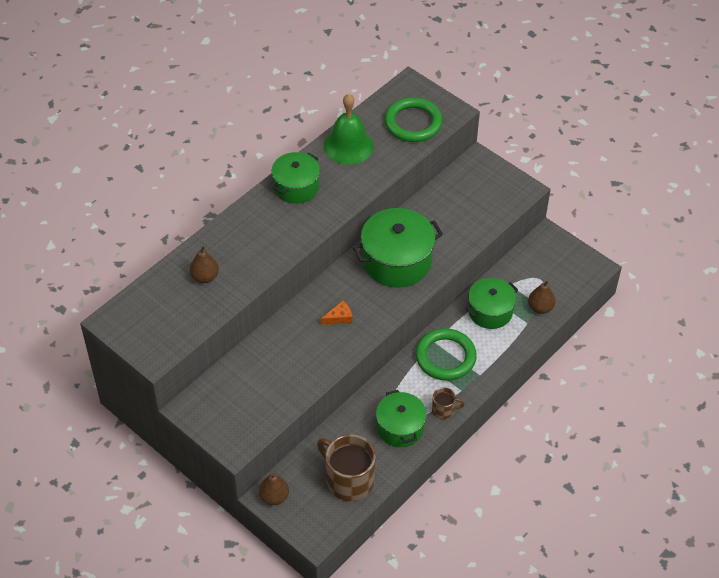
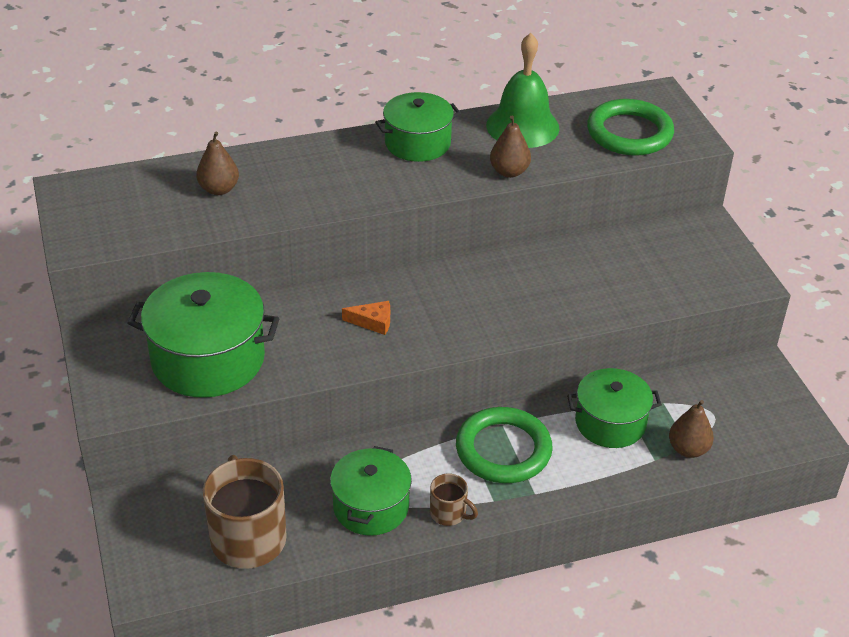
camera: 30 degrees right, 10 degrees down
brown pear [259,473,289,505] -> brown pear moved to [490,115,531,178]
green pot [353,208,443,288] -> green pot moved to [127,272,280,398]

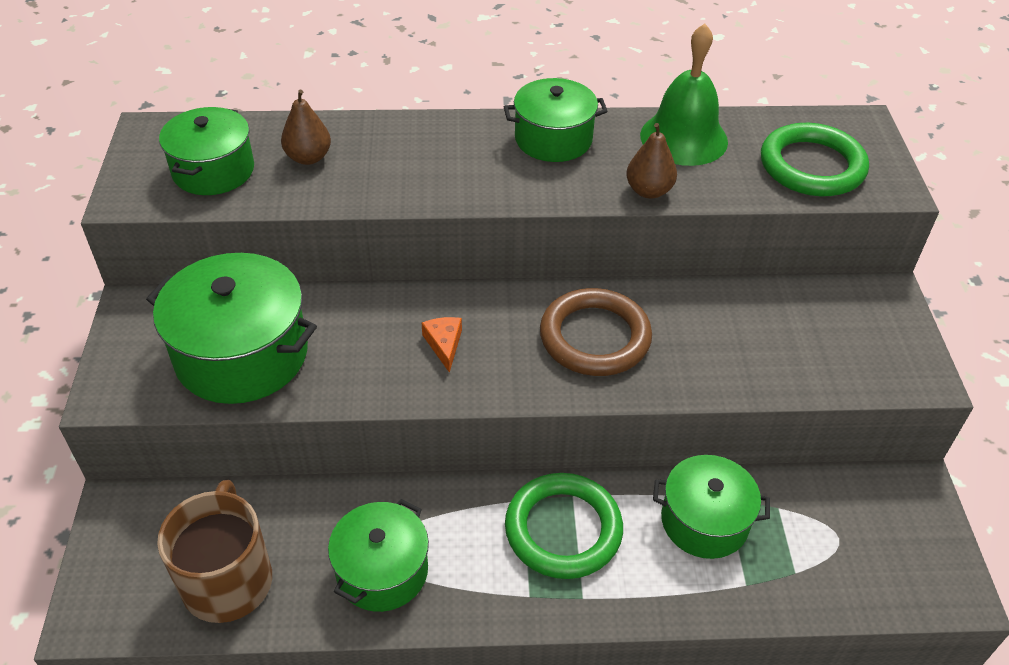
camera: 15 degrees right, 5 degrees up
orange cheese [342,301,390,335] -> orange cheese turned 120 degrees counterclockwise [422,317,462,373]
brown mug [430,474,478,526] -> none
brown pear [669,400,714,458] -> none
none -> green pot [159,107,254,195]
none -> brown ring [540,288,652,376]

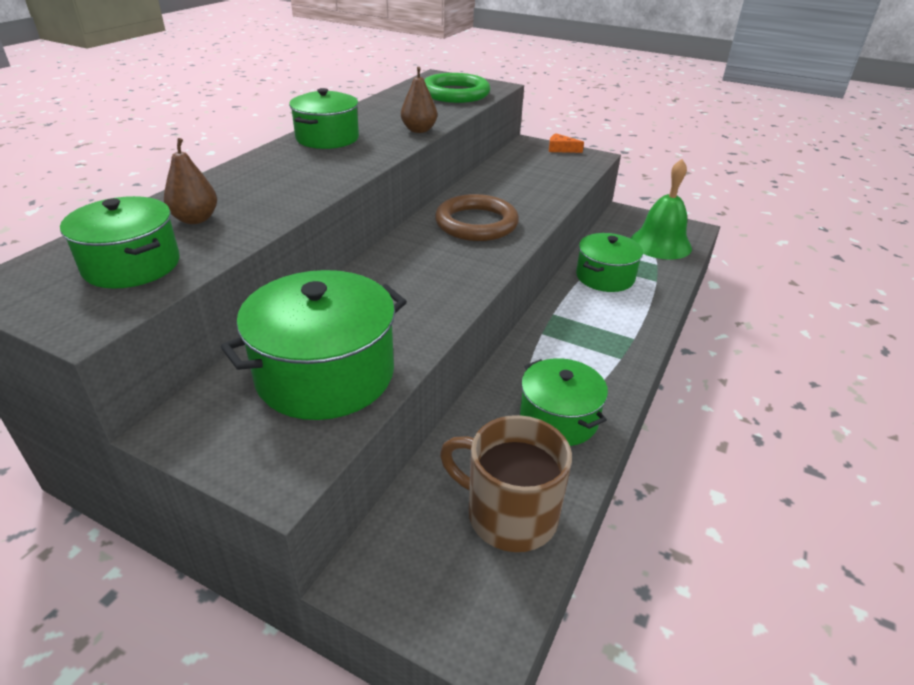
camera: 60 degrees left, 10 degrees down
orange cheese [422,317,462,373] -> orange cheese moved to [549,133,584,153]
green ring [505,473,623,579] -> none
green bell [640,24,728,166] -> green bell moved to [630,159,692,260]

